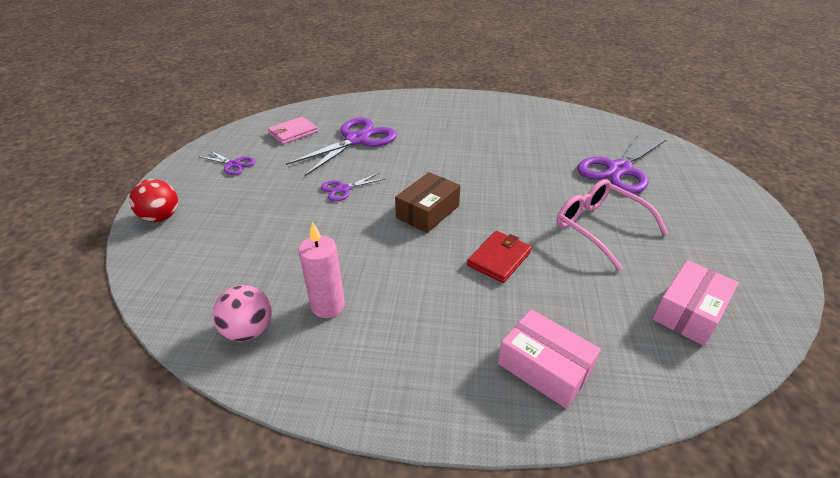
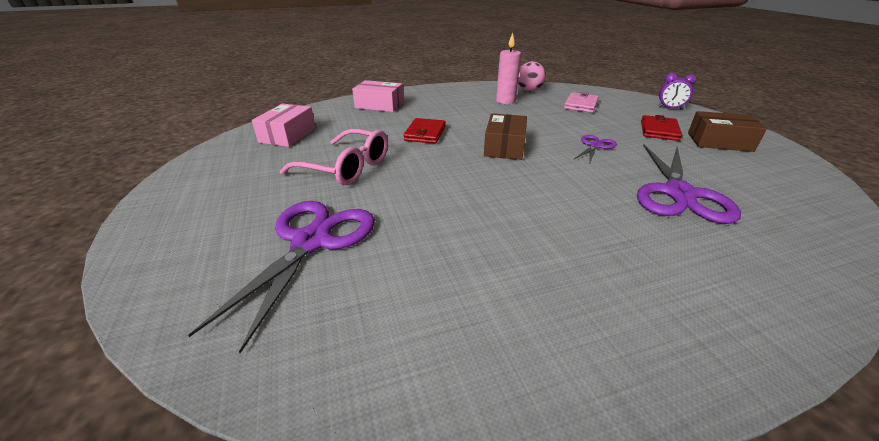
camera: 155 degrees right, 5 degrees down
red ball [129,179,178,222] -> purple clock [658,73,696,110]
purple scissors [200,150,255,175] -> brown box [688,111,767,152]
pink wallet [268,117,318,144] -> pink wallet moved to [564,92,599,113]
none -> red wallet [641,115,682,141]

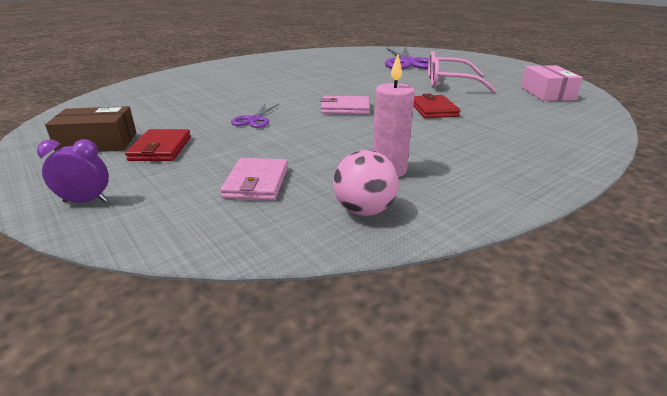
camera: 160 degrees right, 5 degrees down
pink box [352,80,403,112] -> none
brown box [484,113,527,160] -> pink wallet [320,96,370,114]
purple scissors [637,145,741,224] -> none

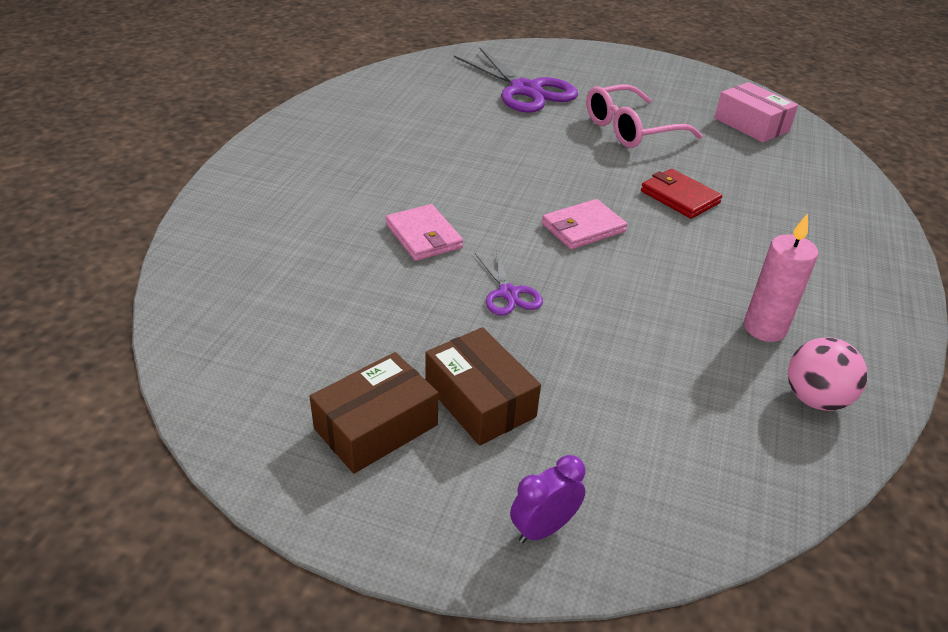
camera: 35 degrees left, 10 degrees up
red wallet [125,129,191,161] -> brown box [425,327,541,446]
pink wallet [220,158,288,201] -> pink wallet moved to [386,204,463,261]

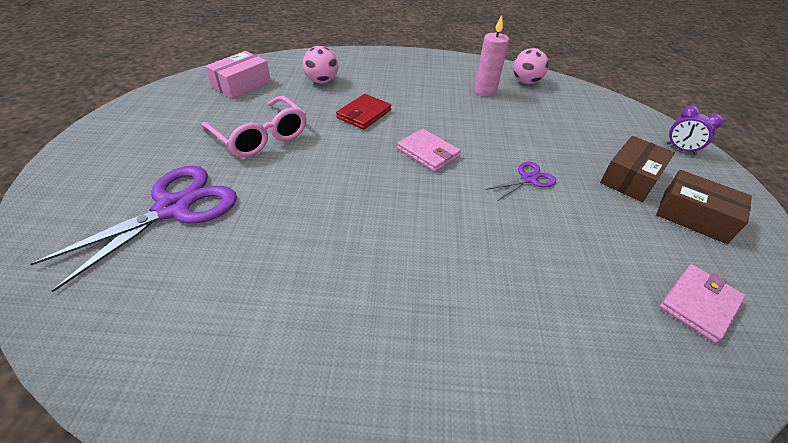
camera: 105 degrees left, 5 degrees up
pink wallet [386,204,463,261] -> pink wallet moved to [659,264,746,343]
none -> pink ball [303,46,338,84]

